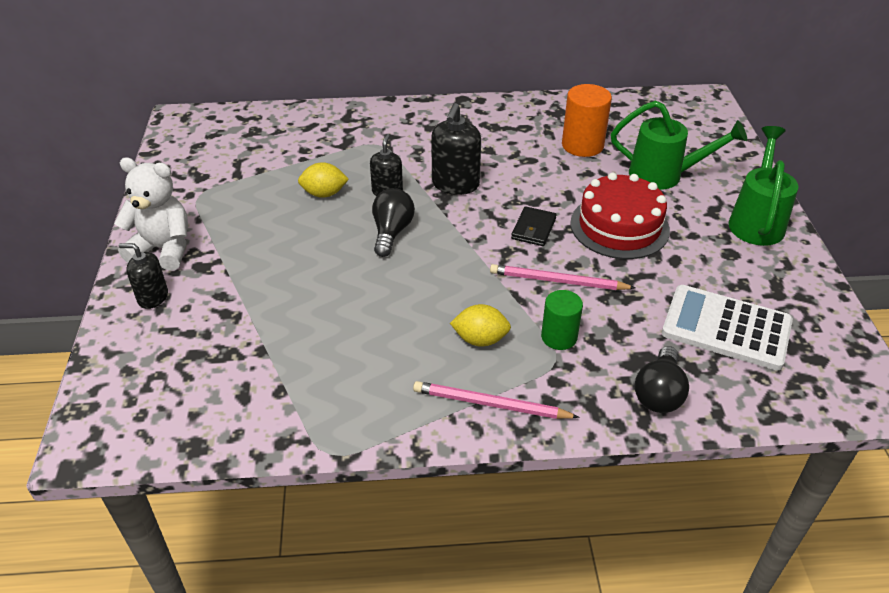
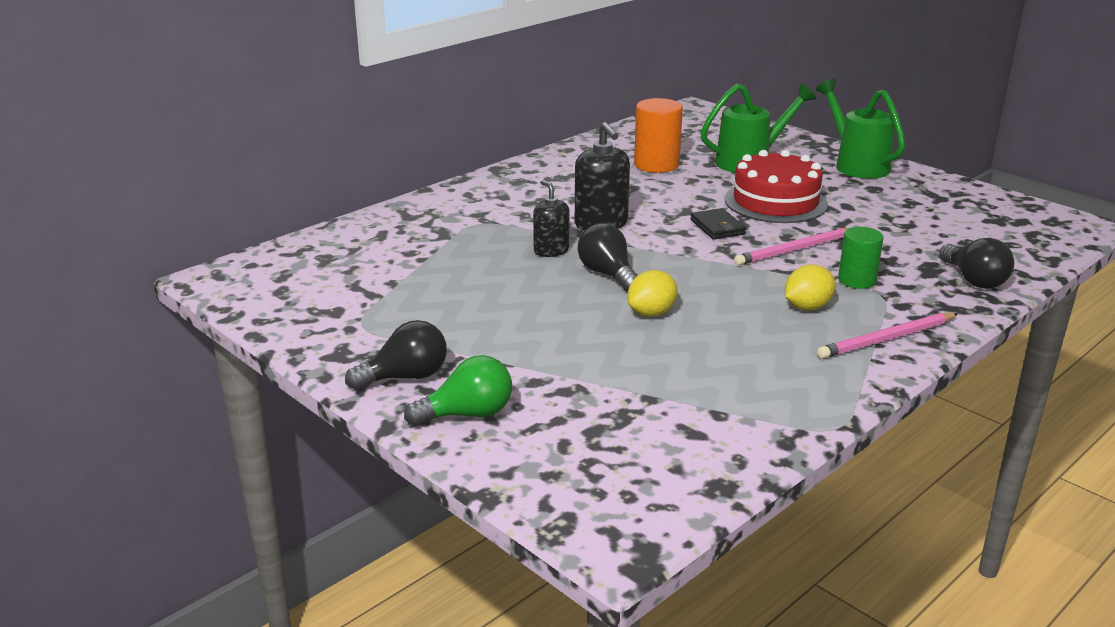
camera: 40 degrees left, 15 degrees down
white teddy bear [114,157,188,270] -> black light bulb [345,320,447,390]
black soap dispenser [119,243,168,309] -> green light bulb [404,355,512,426]
yellow lemon [298,162,349,198] -> yellow lemon moved to [627,270,677,316]
white calculator [662,285,793,370] -> none

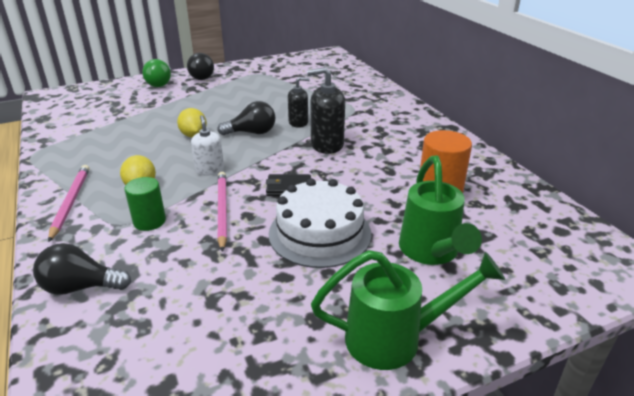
camera: 110 degrees right, 5 degrees up
red cake [725,150,828,223] -> white cake [269,178,371,268]
none -> white soap dispenser [191,115,224,175]

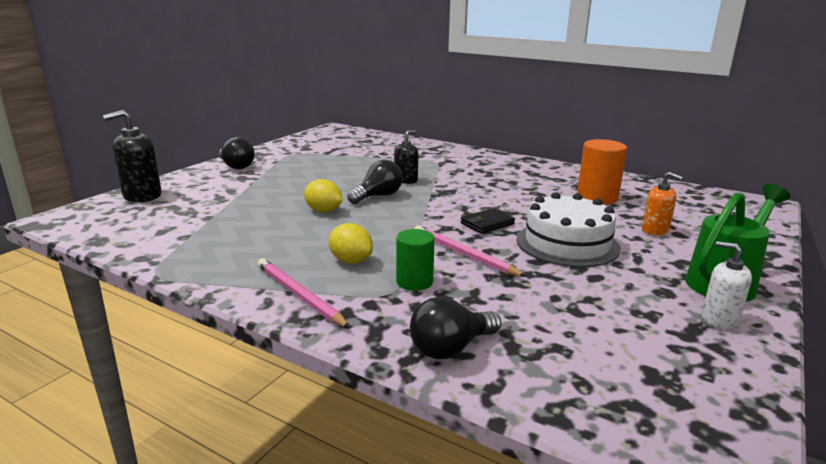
camera: 35 degrees left, 10 degrees down
green light bulb [142,59,171,87] -> none
white soap dispenser [191,115,224,175] -> white soap dispenser moved to [702,241,752,329]
black soap dispenser [307,67,345,154] -> black soap dispenser moved to [102,110,162,202]
green watering can [399,155,482,265] -> orange soap dispenser [642,172,683,236]

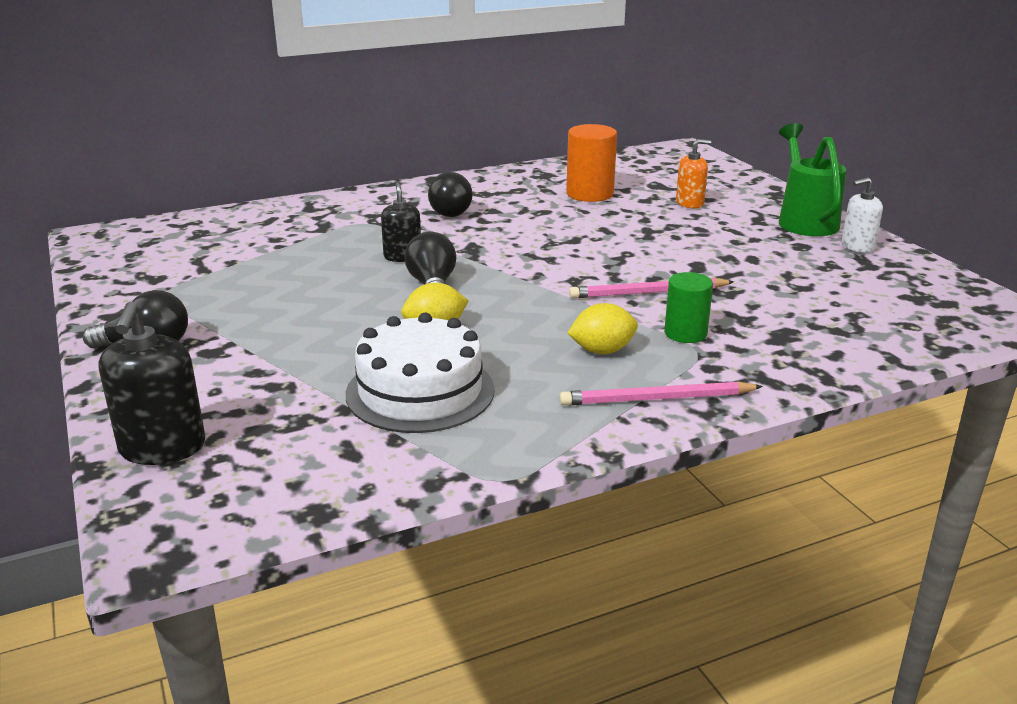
camera: 55 degrees left, 5 degrees up
black light bulb [410,297,501,359] -> black light bulb moved to [428,172,473,217]
black wallet [461,208,515,234] -> none
white cake [516,192,620,267] -> white cake moved to [346,313,495,433]

